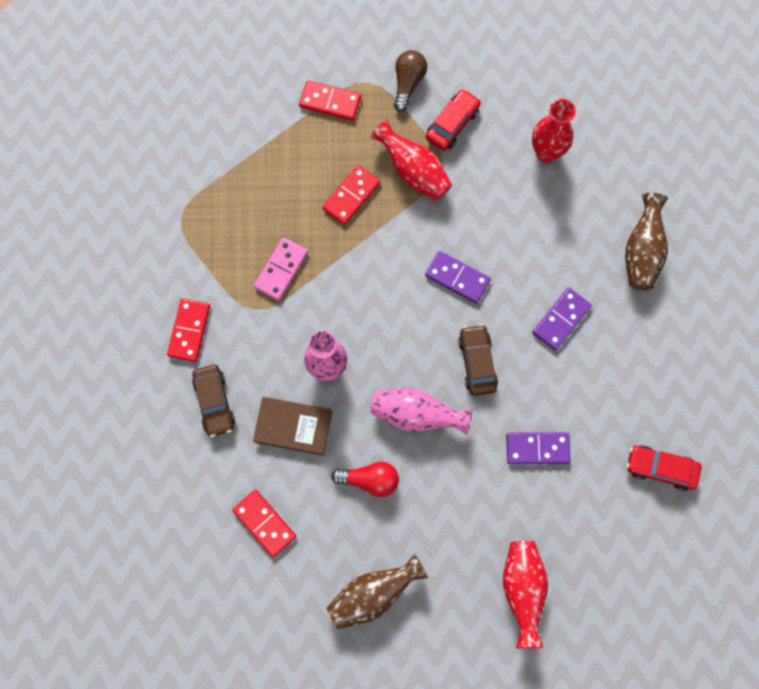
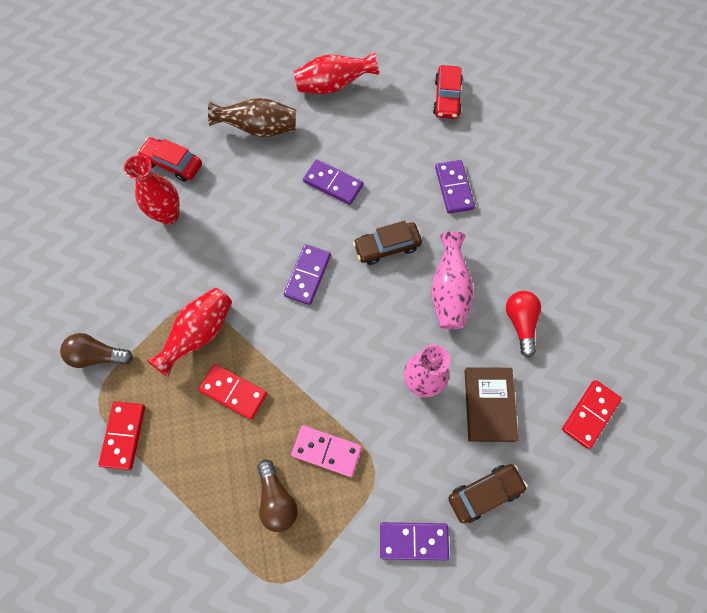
camera: 100 degrees left, 5 degrees down
red domino [167,299,210,362] -> purple domino [380,522,449,560]
brown vase [327,554,428,629] -> none
red car [426,89,481,151] -> red car moved to [137,137,202,182]
red vase [503,541,548,648] -> red vase moved to [294,51,379,94]
none -> brown light bulb [258,459,298,532]

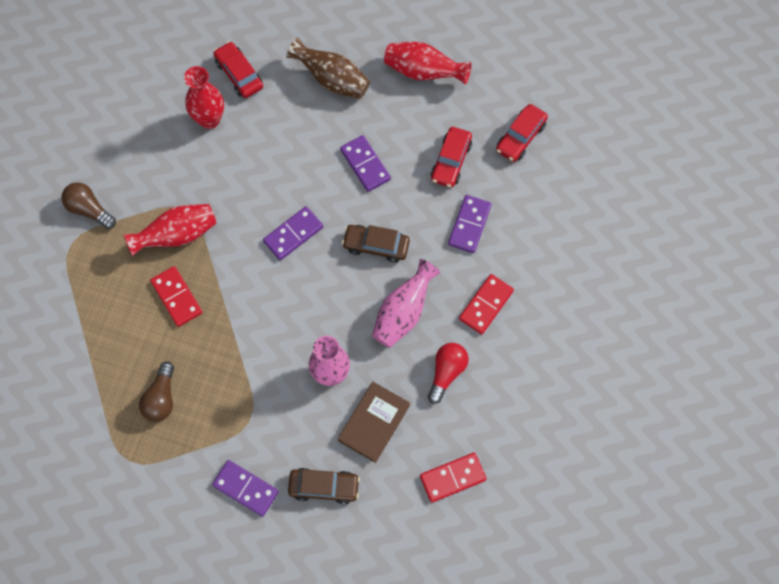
camera: 30 degrees right, 0 degrees up
red domino [98,402,145,470] -> red domino moved to [459,274,514,334]
pink domino [291,425,362,477] -> none
none -> red car [431,127,472,188]

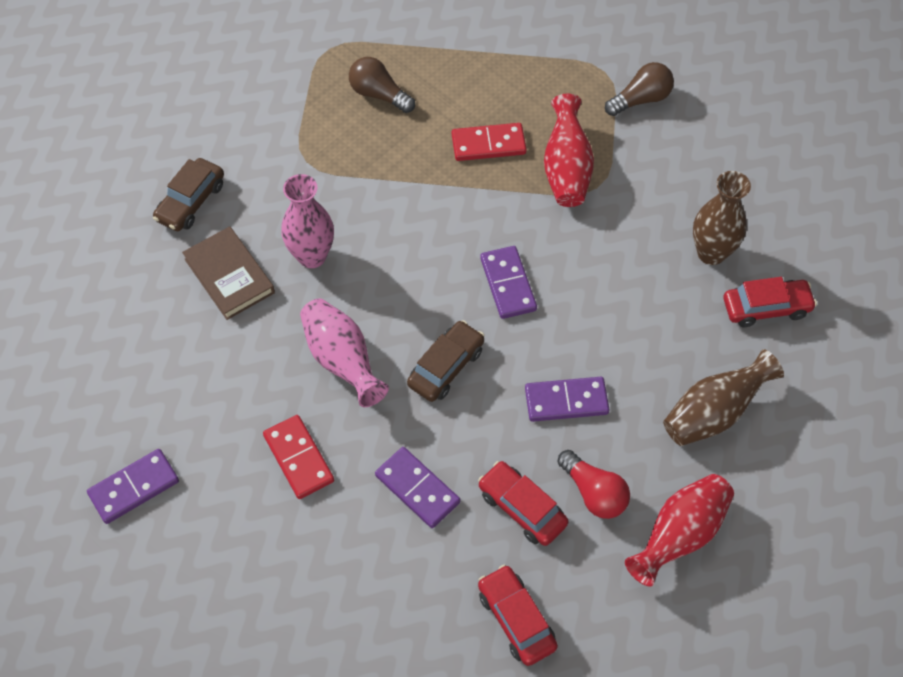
camera: 115 degrees right, 10 degrees down
red vase [184,66,224,129] -> brown vase [693,171,751,265]
purple domino [212,460,279,517] -> purple domino moved to [87,449,179,524]
red domino [420,453,487,503] -> none
red light bulb [428,343,469,404] -> red light bulb moved to [558,450,630,519]

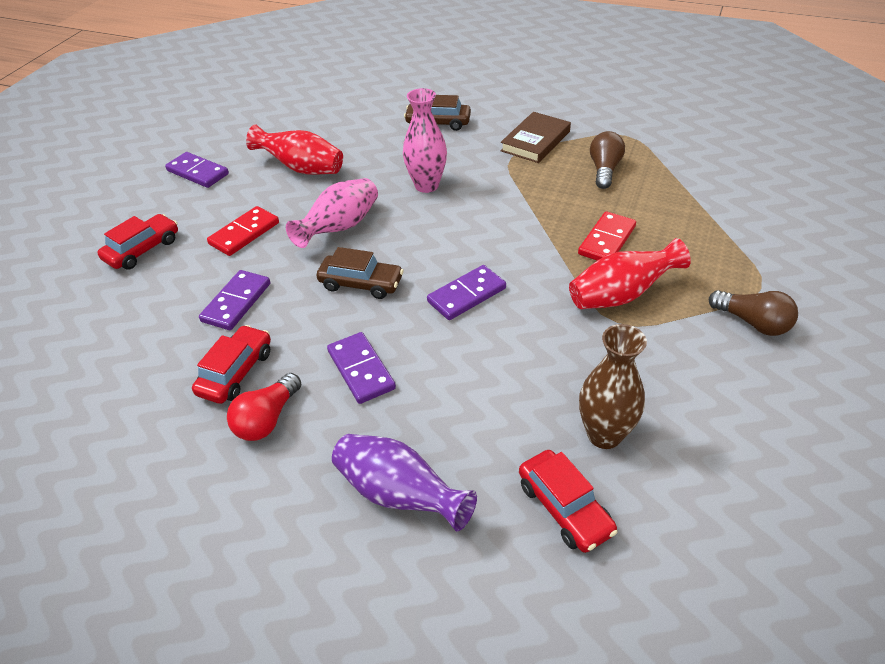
camera: 70 degrees right, 15 degrees down
brown book [182,226,275,320] -> brown book moved to [501,112,571,163]
red domino [452,123,527,161] -> red domino turned 60 degrees clockwise [578,211,636,260]
red car [478,565,558,666] -> red car moved to [98,214,178,269]
red vase [625,474,734,587] -> red vase moved to [246,124,343,175]
brown vase [663,349,784,446] -> purple vase [332,434,477,531]

